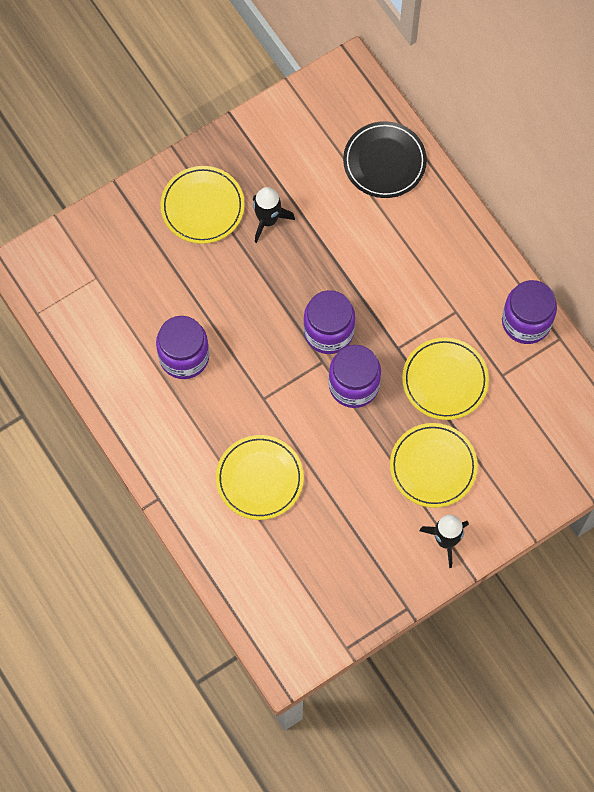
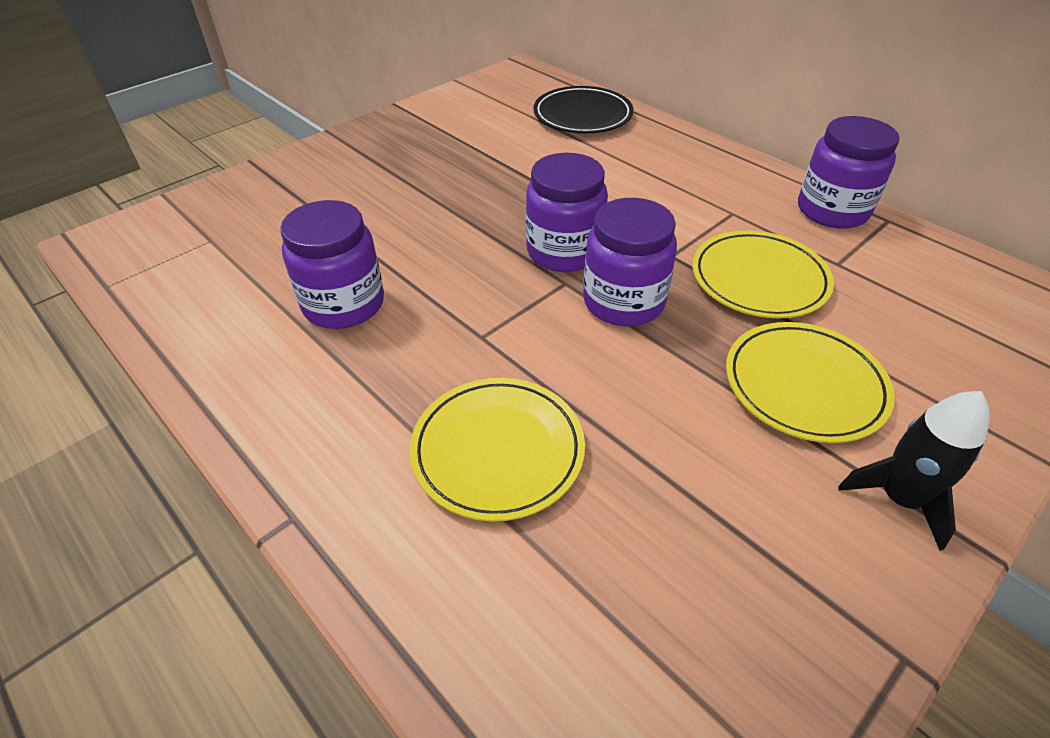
camera: 10 degrees left, 25 degrees down
yellow plate [160,166,245,244] -> none
black rocket [253,187,295,243] -> none

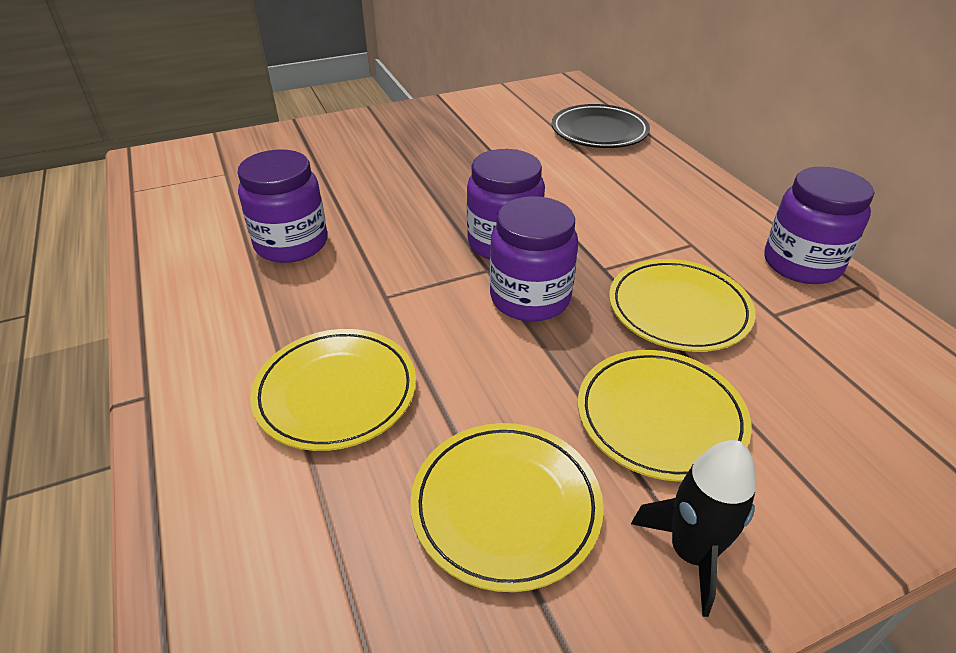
camera: 20 degrees right, 5 degrees down
none -> yellow plate [410,423,604,592]

